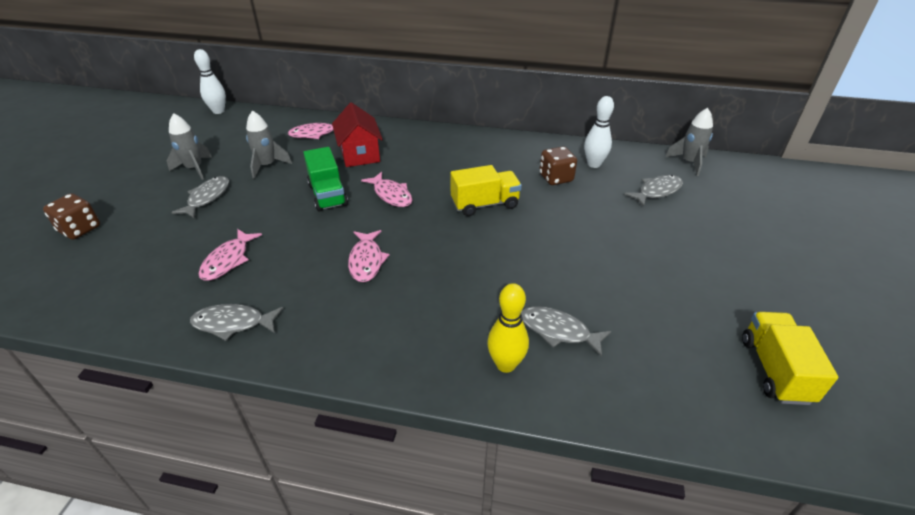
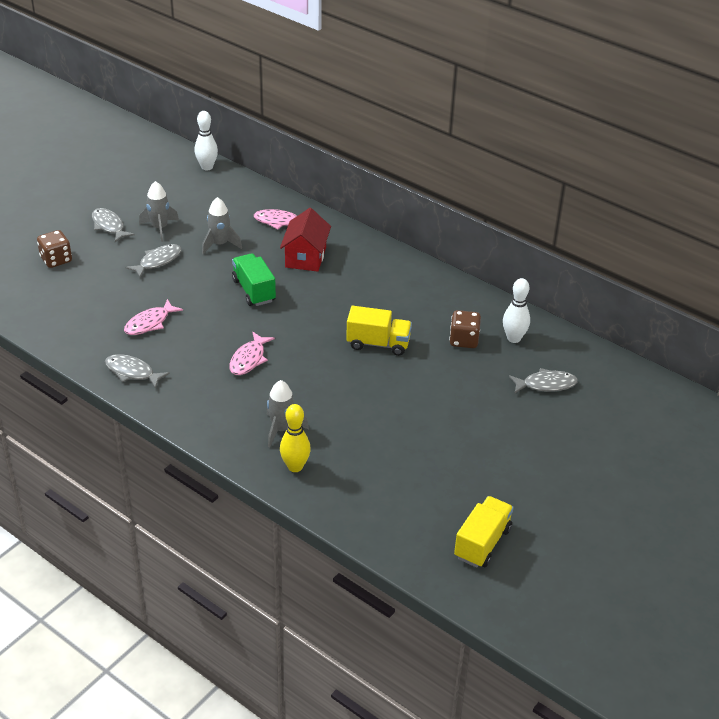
camera: 25 degrees right, 0 degrees up
green truck [303,147,348,212] -> green truck turned 150 degrees clockwise [232,253,276,306]
pink fish [361,172,412,207] -> none
grey fish [521,306,611,357] -> grey fish moved to [92,208,135,242]
grey rocket [665,108,713,176] -> grey rocket moved to [267,380,309,447]

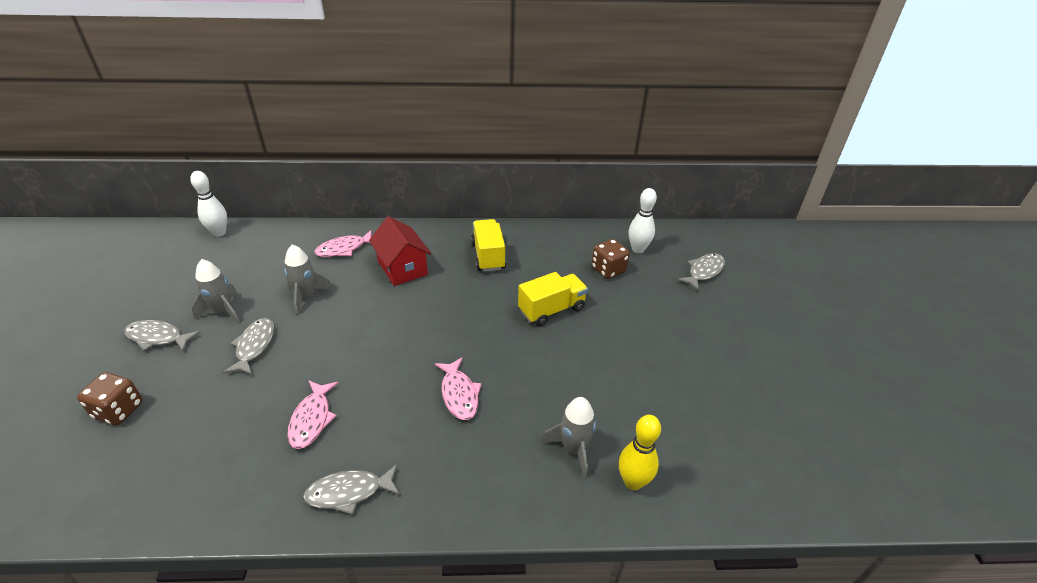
camera: 40 degrees left, 0 degrees up
green truck [232,253,276,306] -> none
yellow truck [454,496,514,568] -> yellow truck moved to [471,219,506,272]

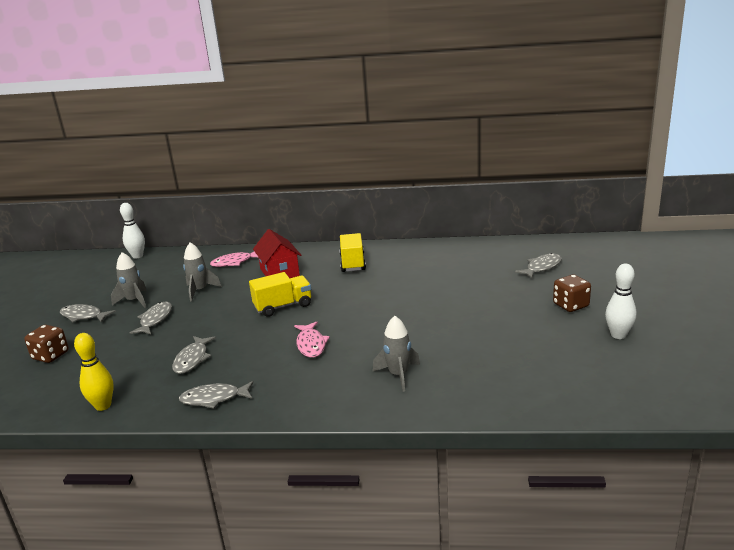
camera: 10 degrees right, 15 degrees down
pink fish [287,380,338,449] -> grey fish [172,336,216,374]
yellow truck [518,272,588,326] -> yellow truck moved to [249,272,311,317]
brown dice [591,239,630,279] -> brown dice moved to [553,274,591,312]
yellow bowling pin [619,415,661,490] -> yellow bowling pin moved to [74,333,114,411]
white bowling pin [629,188,657,253] -> white bowling pin moved to [605,264,636,339]

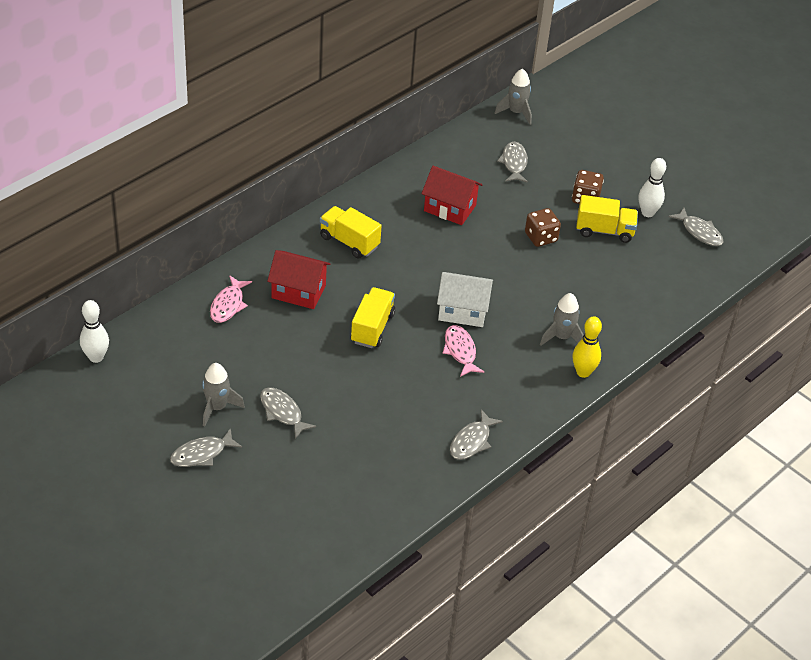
camera: 55 degrees left, 20 degrees up
brown dice [24,325,69,363] -> brown dice moved to [525,208,561,247]
yellow bowling pin [74,333,114,411] -> yellow bowling pin moved to [573,316,602,378]
grey fish [172,336,216,374] -> grey fish moved to [668,208,723,246]
grey rocket [183,242,222,301] -> grey rocket moved to [495,69,532,125]
pink fish [294,321,330,358] -> pink fish turned 135 degrees counterclockwise [443,325,484,377]
none -> red house [421,166,483,225]
none -> white house [437,272,493,327]
none -> yellow truck [576,195,638,243]

